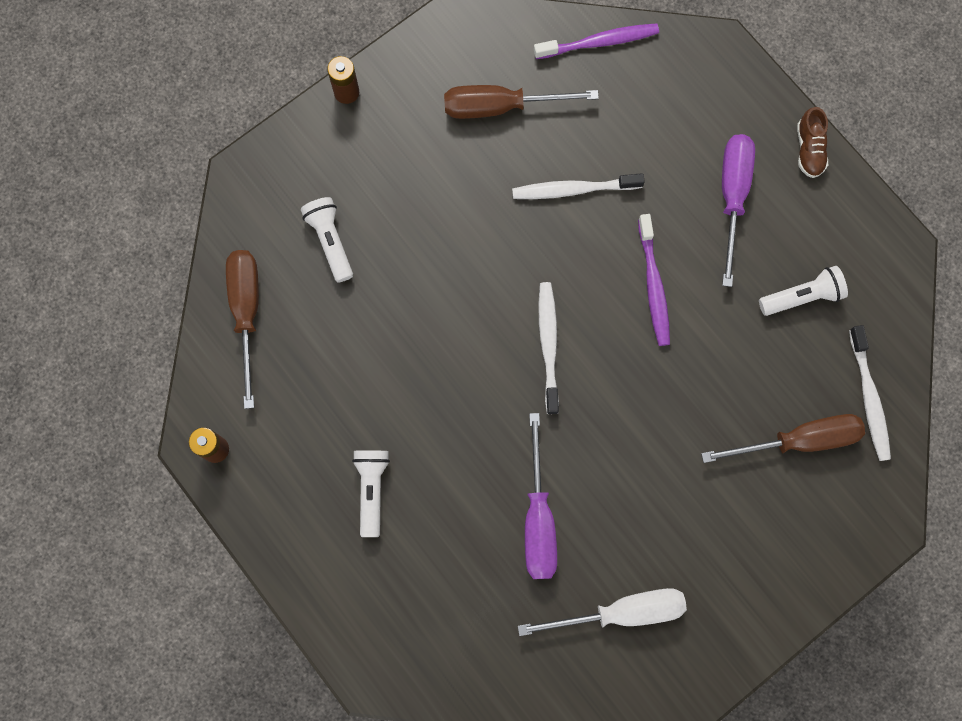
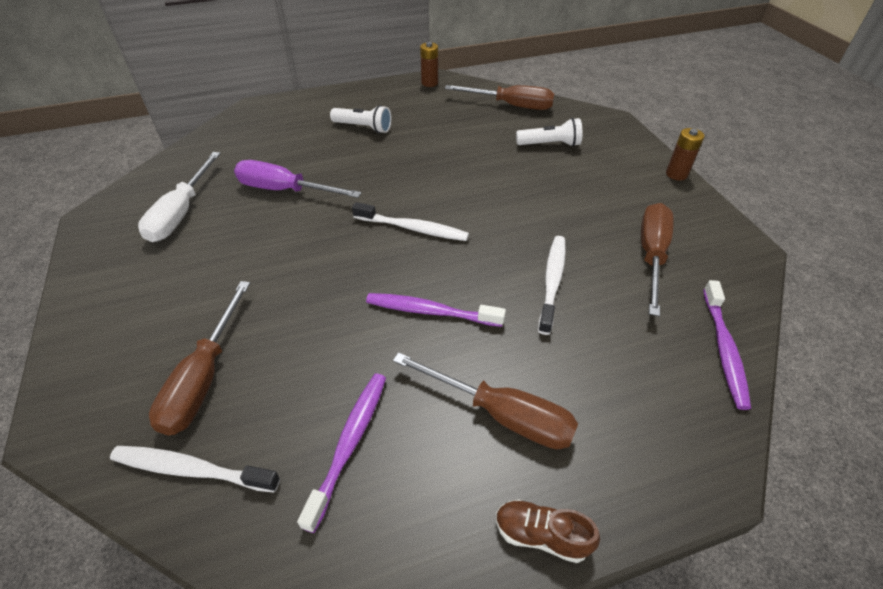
camera: 110 degrees right, 30 degrees down
purple screwdriver [722,134,755,287] -> brown screwdriver [393,352,578,449]
white flashlight [759,266,848,316] -> purple toothbrush [297,374,386,533]

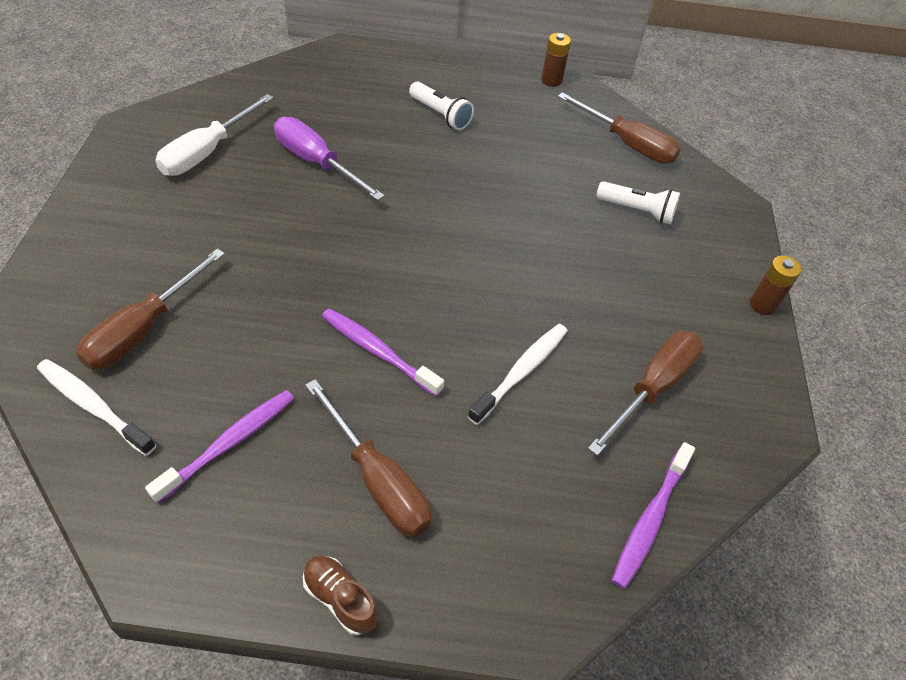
camera: 20 degrees right, 5 degrees up
white toothbrush [352,202,469,241] -> none

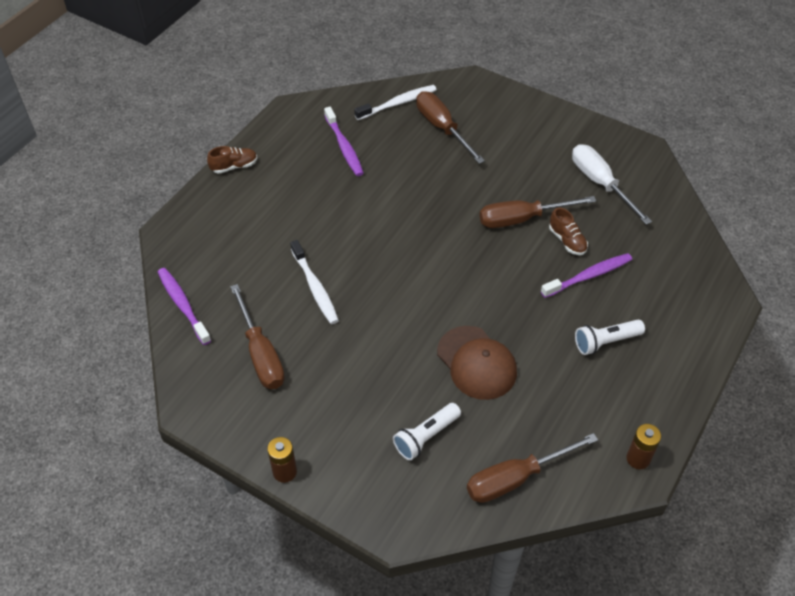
camera: 120 degrees right, 0 degrees up
purple screwdriver [274,117,385,201] -> brown shoe [549,207,588,255]
brown screwdriver [305,379,431,537] -> brown screwdriver moved to [479,196,596,228]
purple toothbrush [322,308,444,397] -> purple toothbrush moved to [541,253,632,298]
none -> brown cap [437,326,517,400]

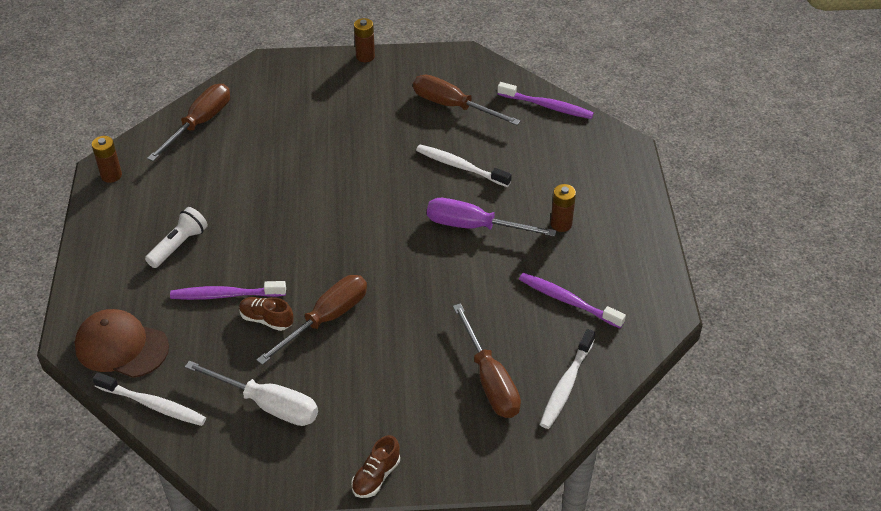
camera: 145 degrees right, 5 degrees down
brown shoe [207,146,257,174] -> brown shoe moved to [351,435,400,498]
white flashlight [393,403,461,460] -> none
brown screwdriver [416,91,485,164] -> brown screwdriver turned 45 degrees clockwise [453,303,521,418]
brown cap [437,326,517,400] -> brown cap moved to [75,309,169,378]
purple toothbrush [541,253,632,298] -> purple toothbrush turned 60 degrees clockwise [170,281,286,300]
none -> white toothbrush [93,372,206,426]
none -> purple screwdriver [427,198,557,237]
none -> brown battery [551,184,576,232]

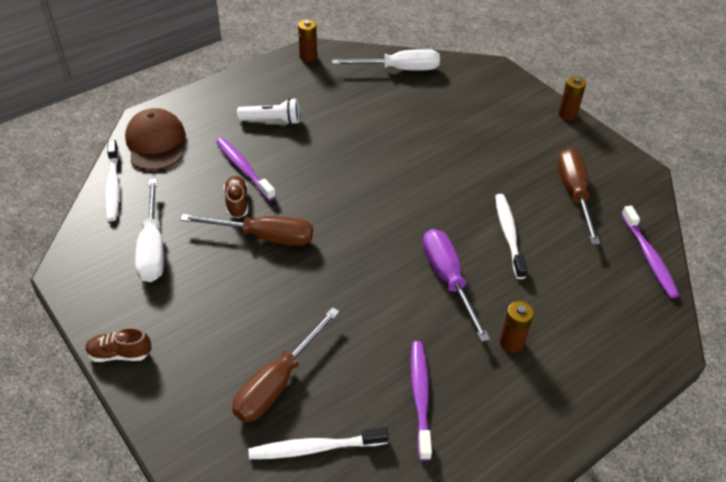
camera: 55 degrees right, 0 degrees up
brown screwdriver [147,84,230,161] -> white screwdriver [332,49,440,70]

